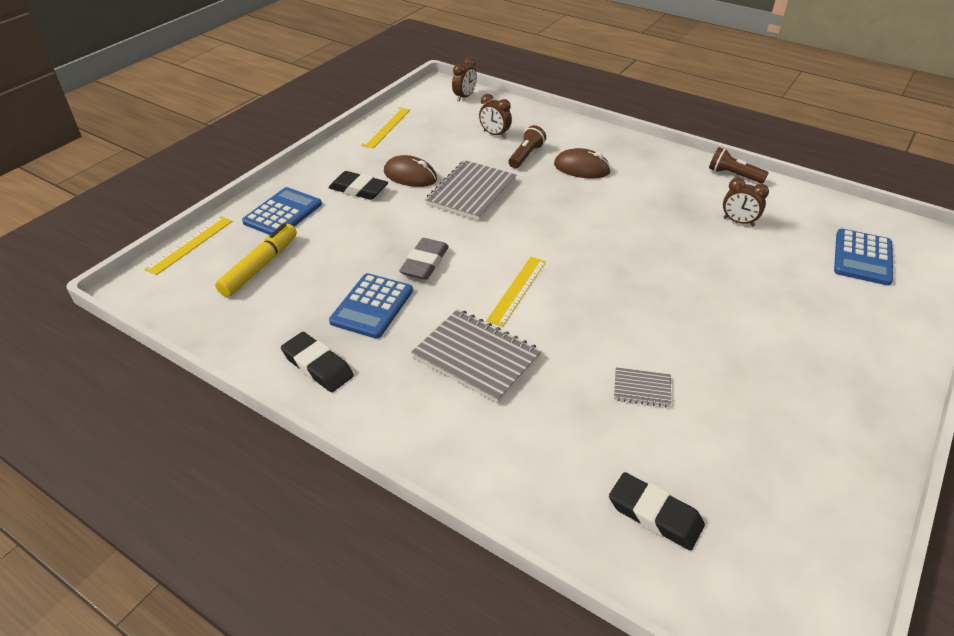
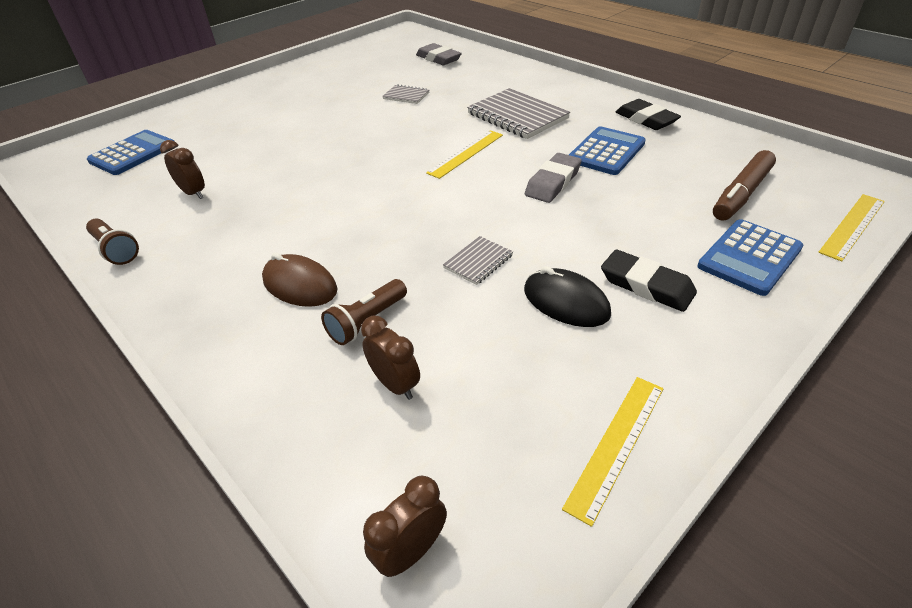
camera: 165 degrees left, 0 degrees up
yellow marker [215,223,297,297] -> brown marker [713,150,776,220]
brown mouse [384,155,437,187] -> black mouse [524,266,611,327]
grey notebook [425,160,516,221] -> grey notebook [443,236,513,285], size x0.50
black eraser [609,472,705,550] -> grey eraser [416,43,462,65]

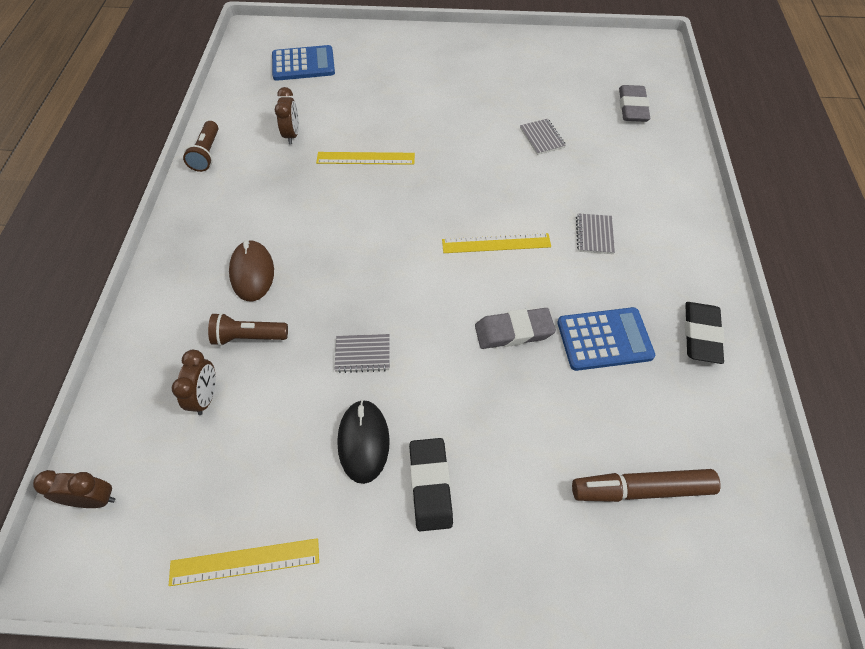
camera: 45 degrees right, 15 degrees up
grey notebook [467,88,570,139] -> grey notebook [576,213,615,254], size x0.50
blue calculator [698,219,803,296] -> none
yellow ruler [818,194,885,261] -> yellow ruler moved to [316,152,415,165]

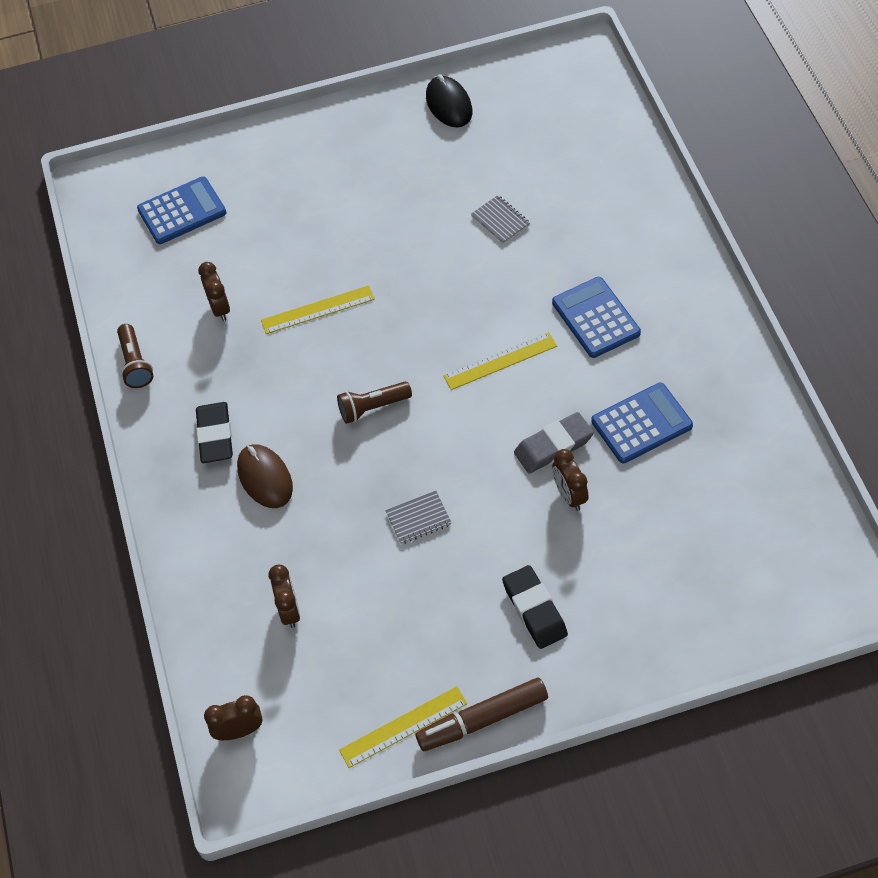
camera: 15 degrees left, 0 degrees up
brown flashlight [208,313,288,346] -> brown flashlight moved to [337,382,412,424]
black mouse [337,400,390,484] -> black mouse moved to [426,74,472,127]
brown marker [572,469,721,502] -> brown marker moved to [416,678,548,751]
grey notebook [576,213,615,254] -> blue calculator [552,277,641,358]
grey eraser [619,85,650,122] -> none
black eraser [685,302,725,364] -> black eraser moved to [196,402,233,463]
none -> brown clock [552,449,589,511]

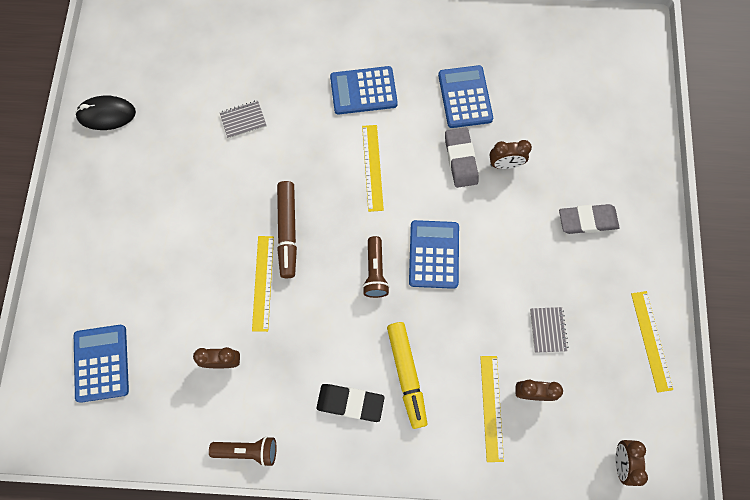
camera: 75 degrees left, 15 degrees up
brown mouse [237,444,293,508] -> yellow marker [387,322,427,429]
grey notebook [385,491,452,544] -> grey notebook moved to [530,307,568,353]
brown marker [416,678,548,751] -> brown marker moved to [277,181,297,278]
black eraser [502,565,568,649] -> grey eraser [559,204,619,234]
none -> blue calculator [409,220,459,289]
none -> yellow ruler [480,356,504,462]

